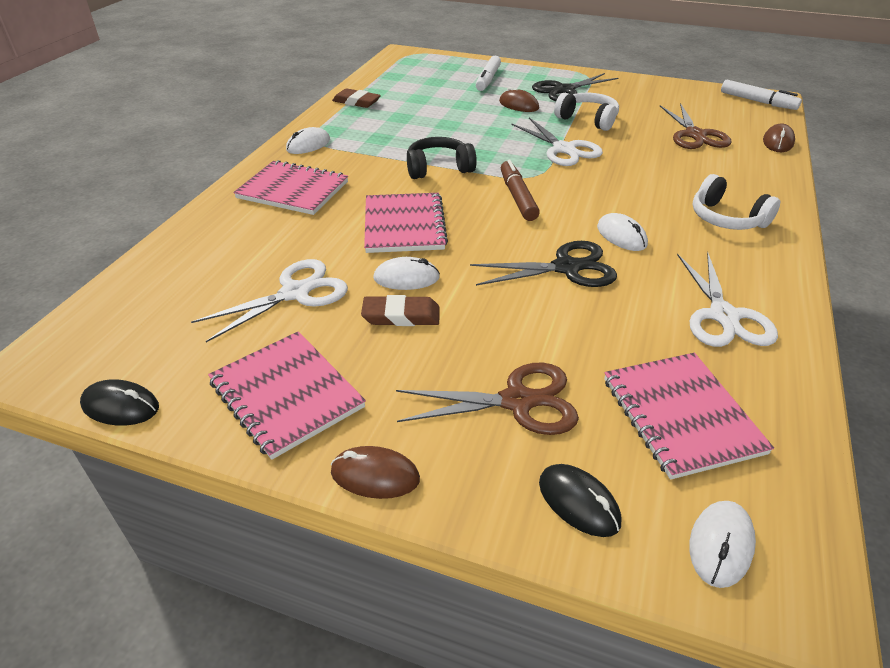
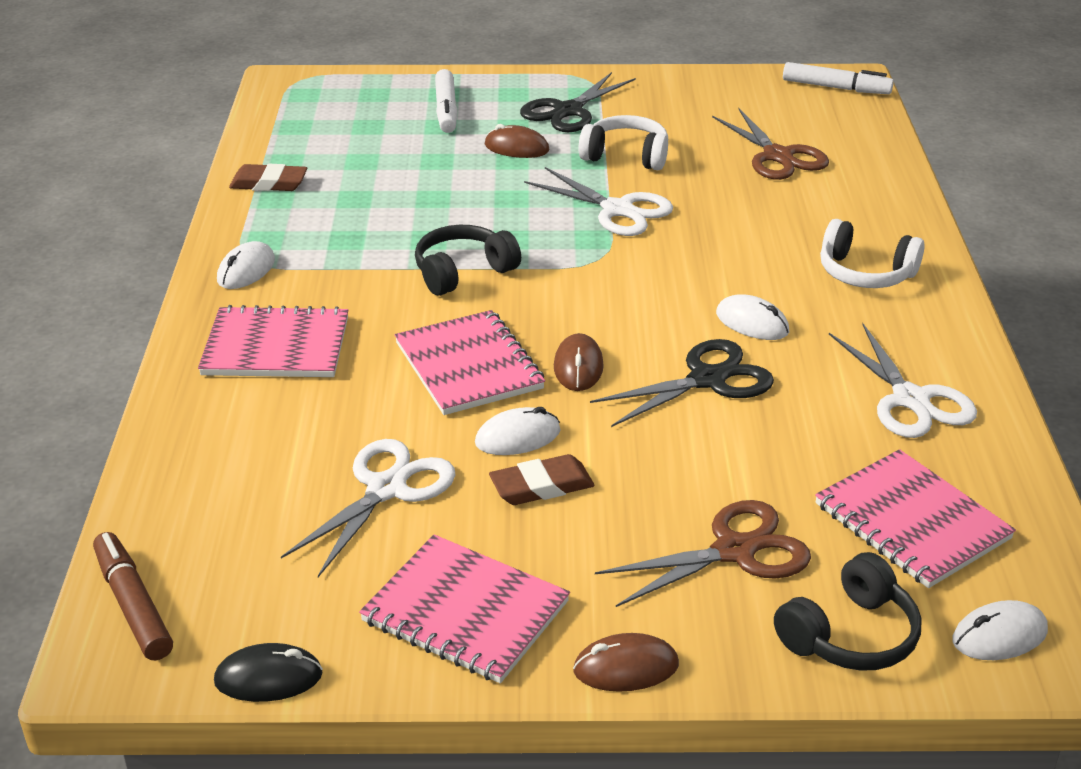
camera: 20 degrees left, 5 degrees down
brown marker [501,160,540,221] -> brown marker moved to [93,532,173,660]
black mouse [539,464,621,537] -> black headphones [774,552,921,671]
white mouse [689,501,756,588] -> white mouse turned 60 degrees clockwise [952,600,1048,660]
brown mouse [763,124,795,152] -> brown mouse moved to [554,333,604,391]

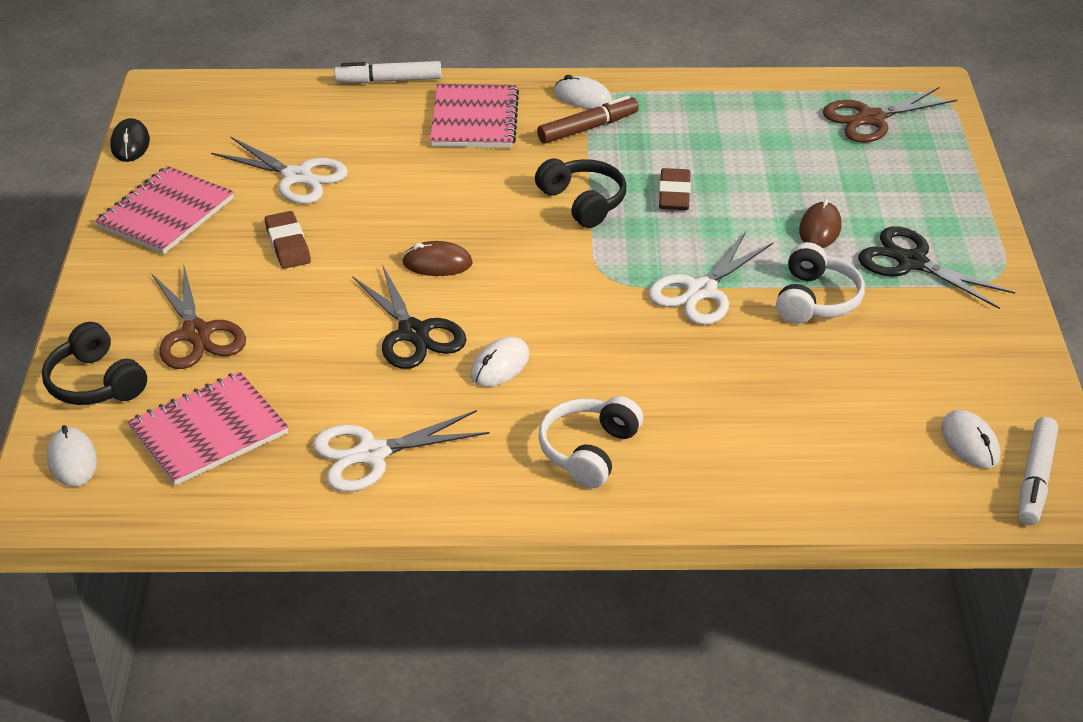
camera: 90 degrees right, 5 degrees up
brown marker [93,532,173,660] -> brown marker moved to [537,95,639,144]
brown eraser [229,164,308,191] -> brown eraser moved to [659,168,691,210]
pink notebook [395,310,545,415] -> none
white marker [435,69,457,133] -> white marker moved to [334,61,442,83]
white mouse [475,407,561,455] -> white mouse moved to [941,410,1000,469]
brown mouse [573,633,679,692] -> none
brown scissors [712,109,829,180] -> brown scissors moved to [823,87,957,143]

